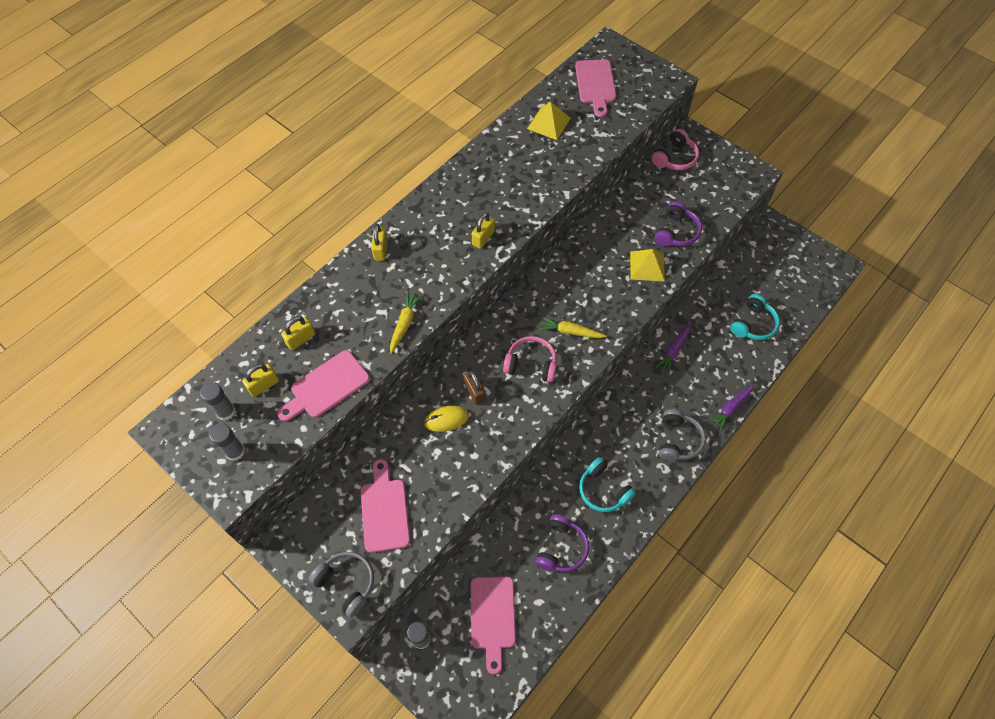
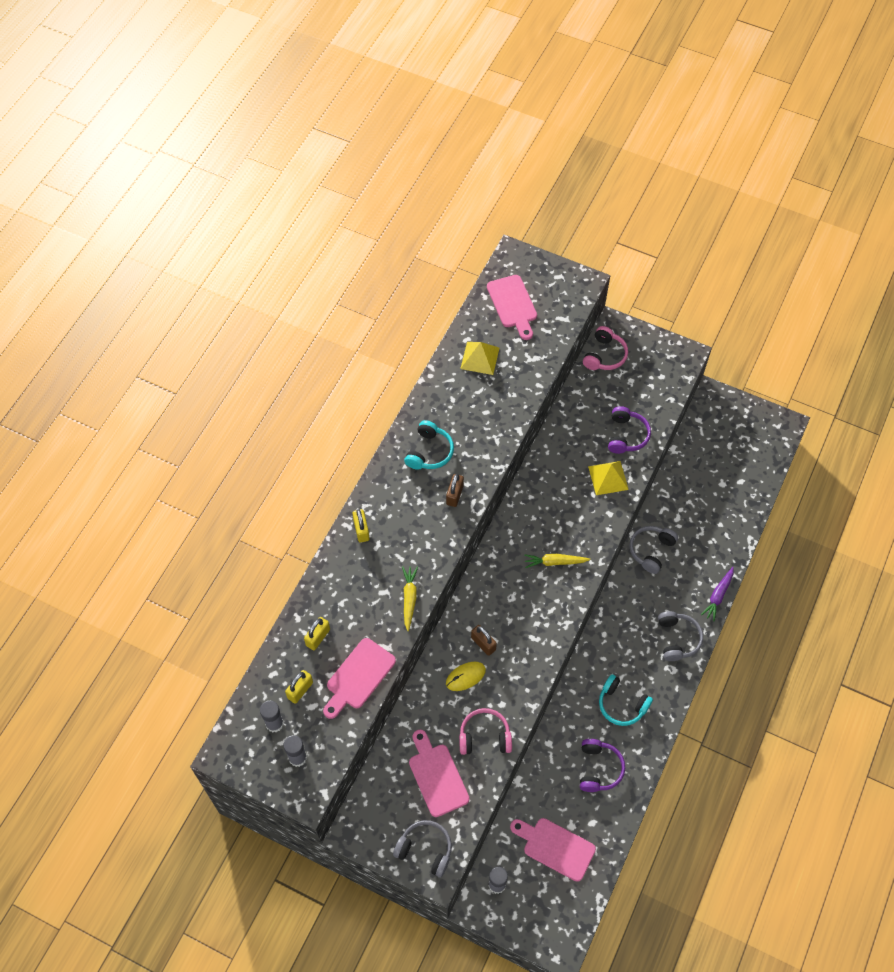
camera: 15 degrees left, 0 degrees up
pink cutting board [471,577,516,675] -> pink cutting board turned 135 degrees clockwise [510,818,596,882]
yellow padlock [472,212,495,249] -> brown padlock [446,474,464,507]
pink headphones [503,336,557,382] -> pink headphones moved to [459,708,512,755]
purple carrot [656,323,690,374] -> grey headphones [629,526,678,574]
turquoise headphones [730,294,780,340] -> turquoise headphones moved to [404,420,454,470]

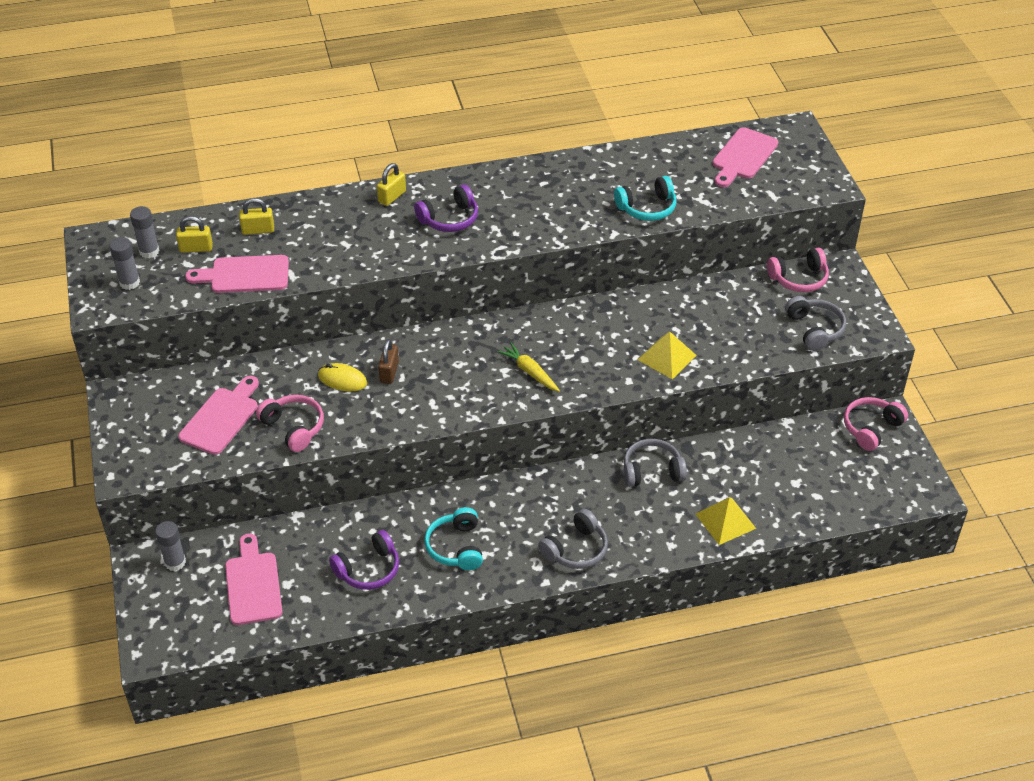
camera: 50 degrees right, 15 degrees down
grey headphones [393,820,452,878] -> grey headphones moved to [785,296,846,351]
yellow carrot [402,566,418,631] -> none
turquoise headphones [404,420,454,470] -> turquoise headphones moved to [614,176,677,221]
brown padlock [446,474,464,507] -> none
yellow pyramid [460,342,499,375] -> yellow pyramid moved to [695,497,756,545]
purple headphones [608,406,651,454] -> purple headphones moved to [414,184,478,232]
purple carrot [701,567,734,621] -> none
none -> pink headphones [844,397,908,451]

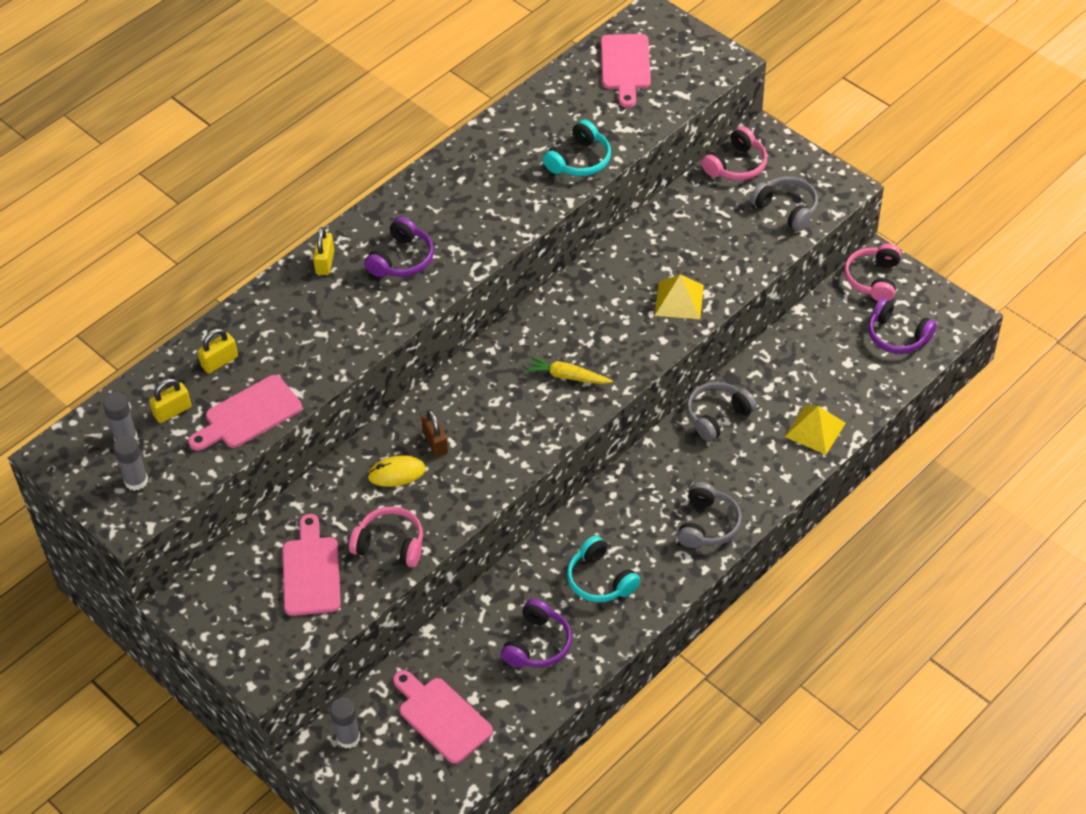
camera: 30 degrees left, 5 degrees up
none -> purple headphones [868,298,937,354]

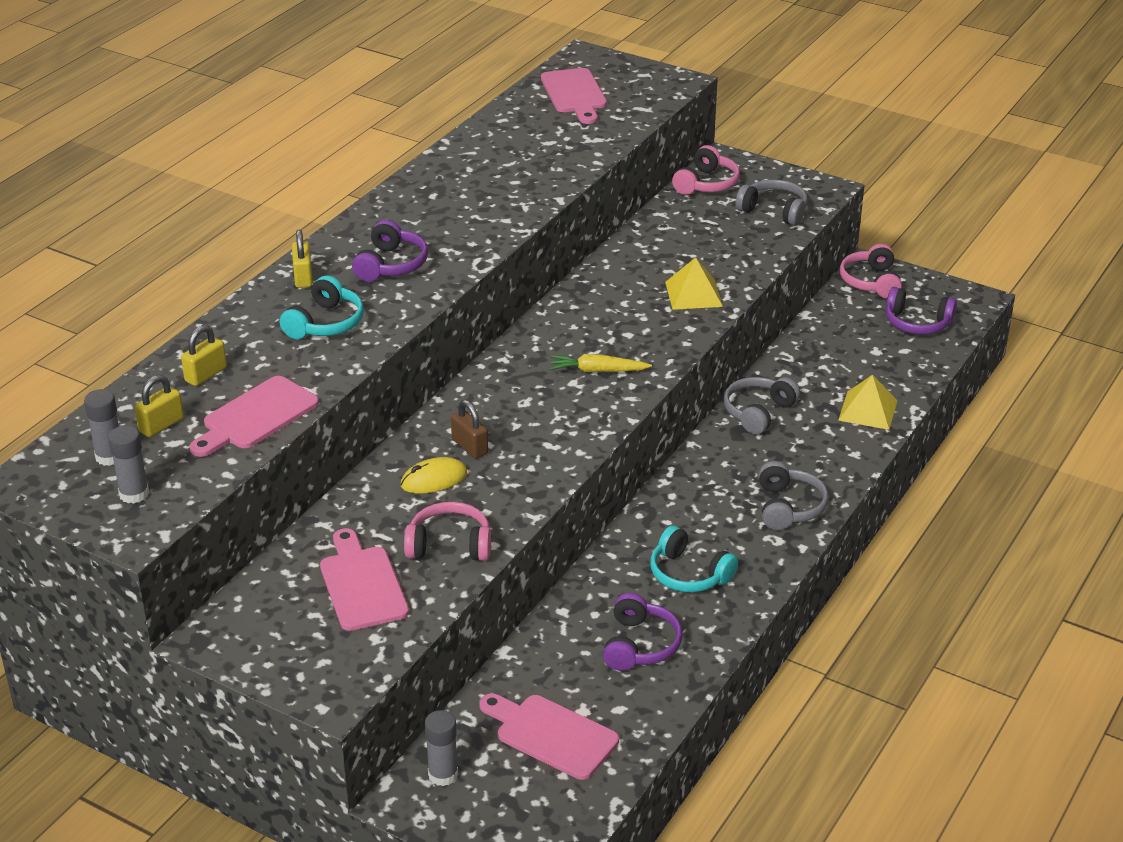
camera: 15 degrees left, 15 degrees down
turquoise headphones [543,120,611,176] -> turquoise headphones moved to [280,275,364,339]

